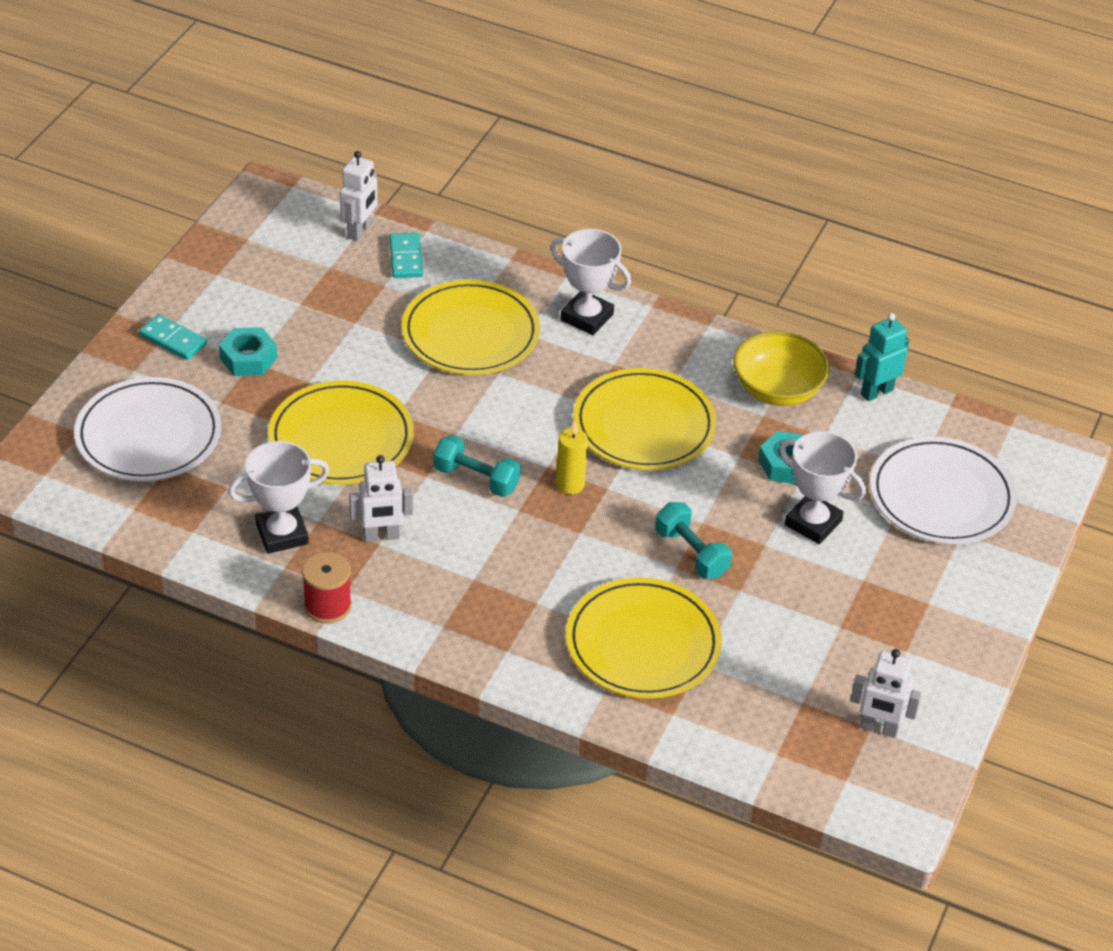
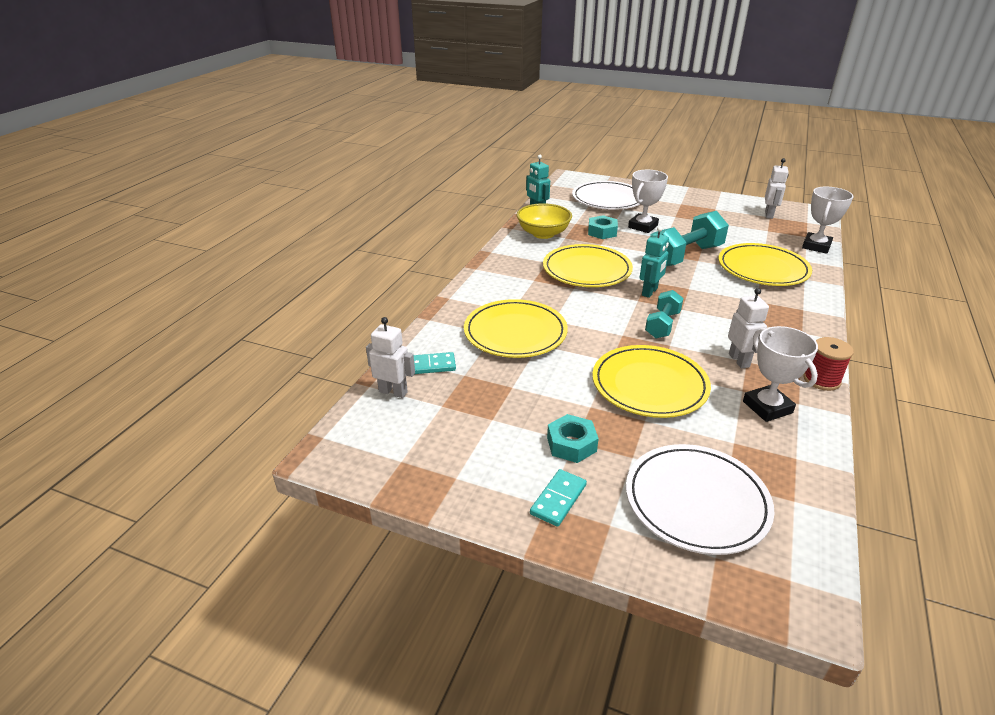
camera: 90 degrees left, 10 degrees down
white trophy [551,229,631,335] -> white trophy moved to [802,187,854,254]
yellow candle [556,420,588,494] -> turquoise robot [640,226,669,298]
turquoise dumbbell [655,502,732,579] -> turquoise dumbbell [650,211,729,266], size x1.71

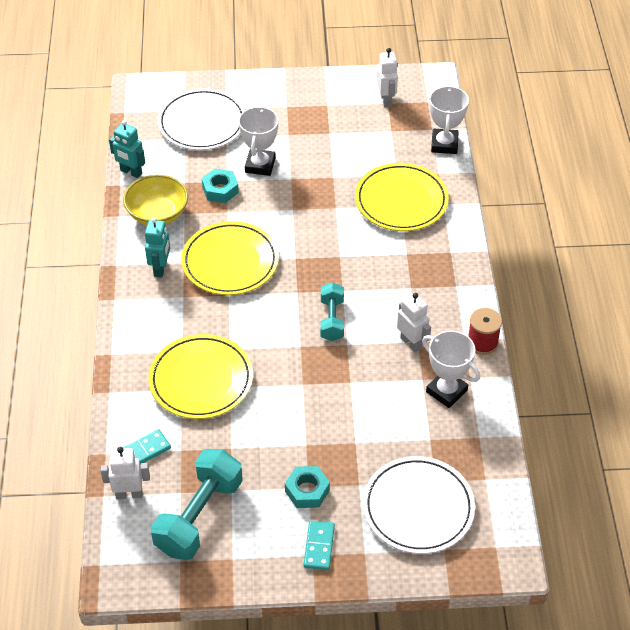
camera: 25 degrees left, 15 degrees up
yellow plate [592,345,711,418] -> none
turquoise robot [640,226,669,298] -> turquoise robot moved to [145,217,170,278]
turquoise dumbbell [650,211,729,266] -> turquoise dumbbell moved to [151,449,243,560]

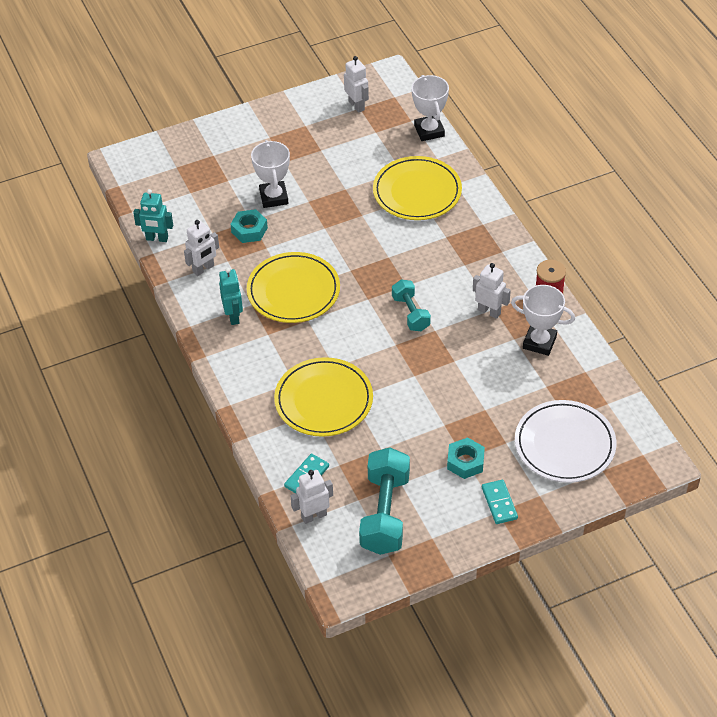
camera: 20 degrees left, 0 degrees up
yellow bowl [123,175,188,225] -> white robot [184,220,219,276]
white plate [157,88,245,150] -> none

